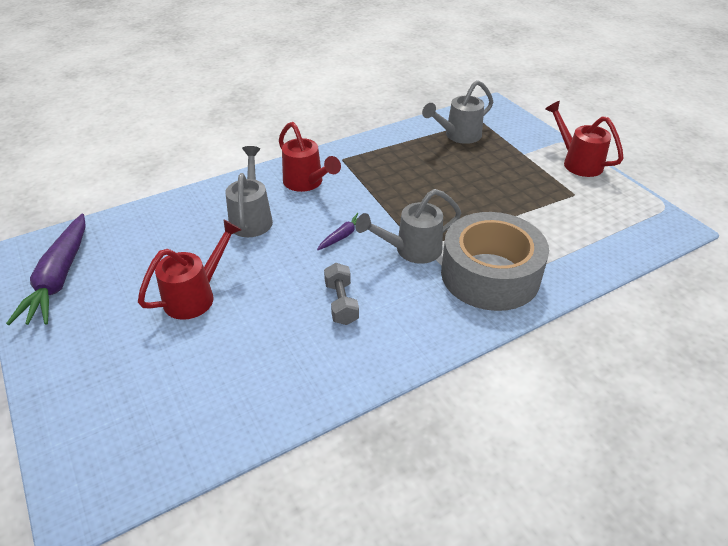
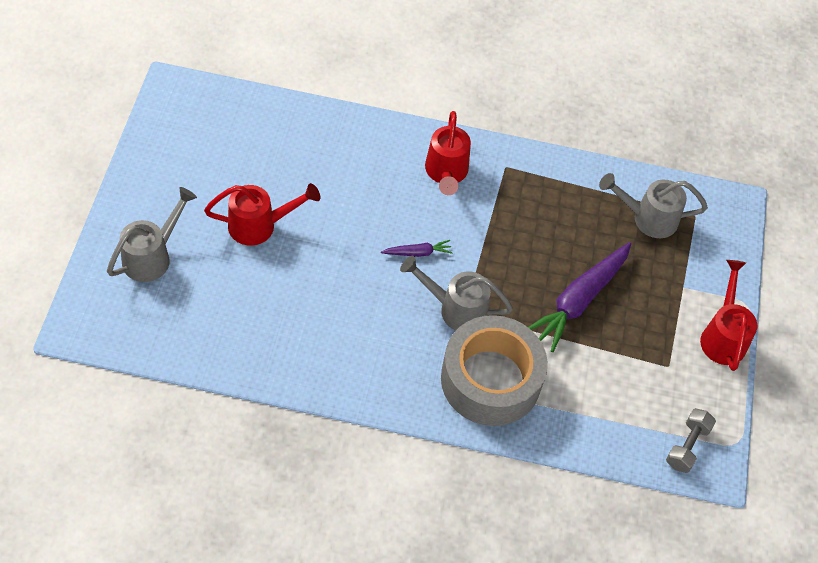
camera: 35 degrees right, 15 degrees up
purple carrot [6,214,86,325] -> purple carrot moved to [528,242,631,352]
grey watering can [226,146,273,237] -> grey watering can moved to [107,187,197,282]
grey dumbbell [324,263,359,325] -> grey dumbbell moved to [666,408,716,473]

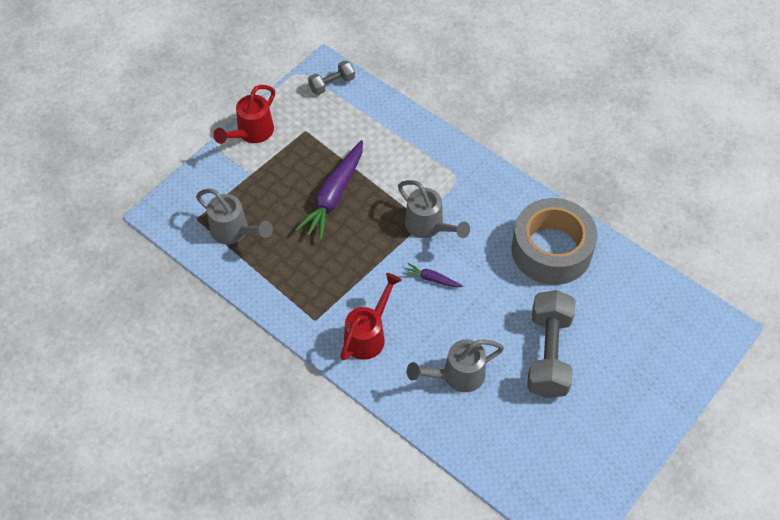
camera: 145 degrees left, 0 degrees up
grey watering can [107,187,197,282] -> grey watering can moved to [407,339,504,392]
red watering can [204,183,320,246] -> grey dumbbell [527,290,576,398]
grey tape [441,315,548,426] -> grey tape moved to [511,198,597,285]
purple carrot [528,242,631,352] -> purple carrot turned 135 degrees clockwise [295,140,363,240]

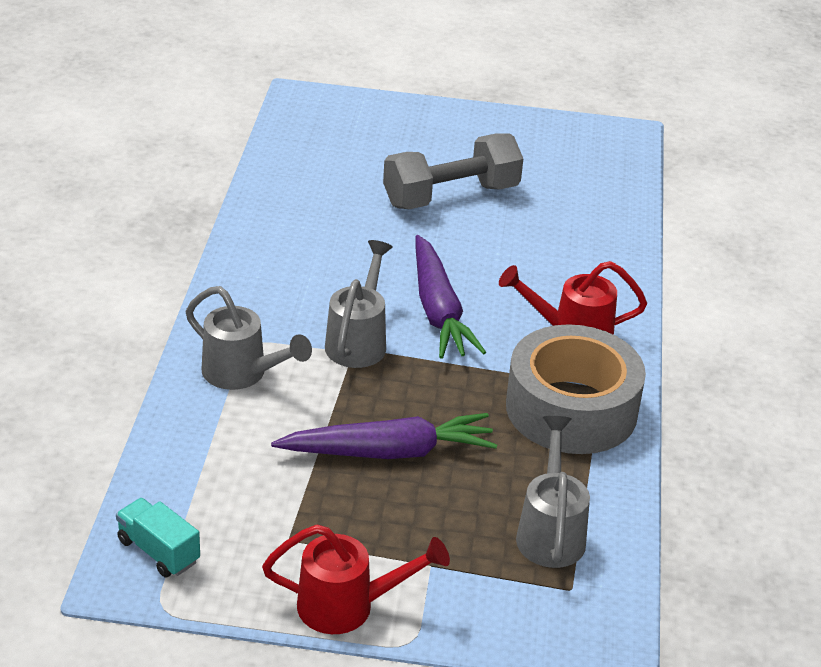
camera: 125 degrees left, 20 degrees down
grey dumbbell [308,61,355,95] -> turquoise truck [116,498,200,578]
purple carrot [403,263,463,287] -> purple carrot [416,235,486,359], size x2.16
grey watering can [407,339,504,392] -> grey watering can moved to [186,286,312,390]
grey tape [511,198,597,285] -> grey tape moved to [506,324,646,454]

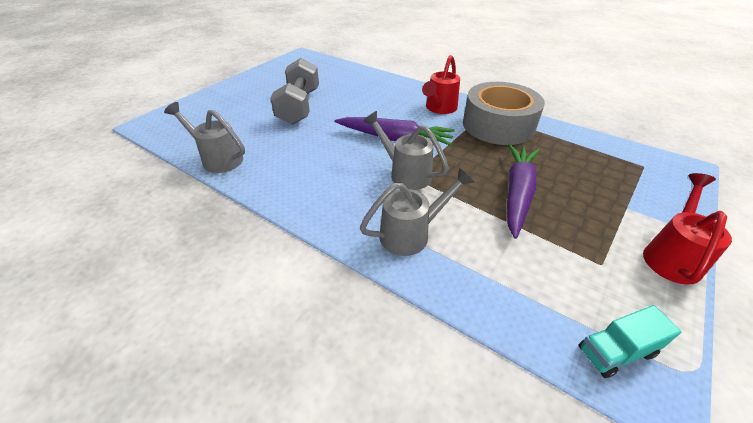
camera: 60 degrees left, 5 degrees up
grey watering can [516,416,590,568] -> grey watering can moved to [164,102,245,173]

